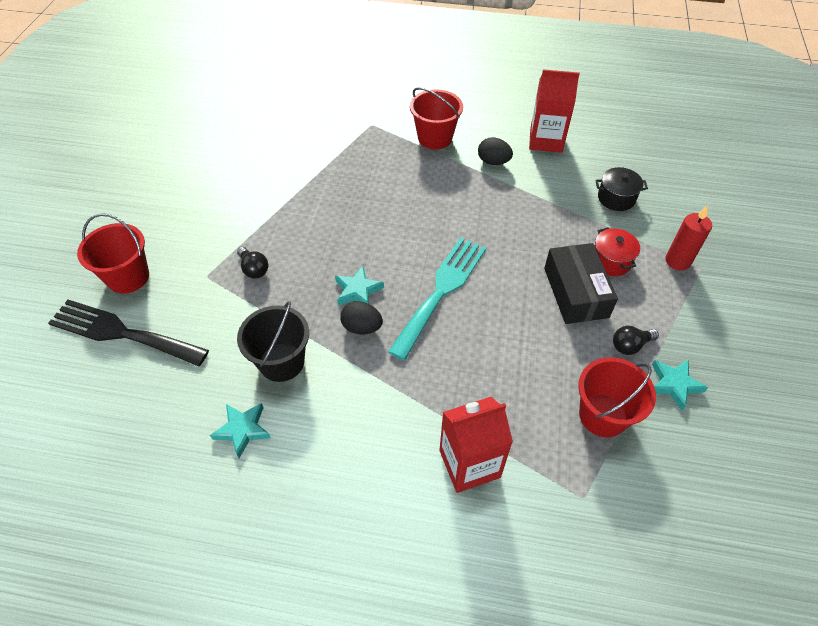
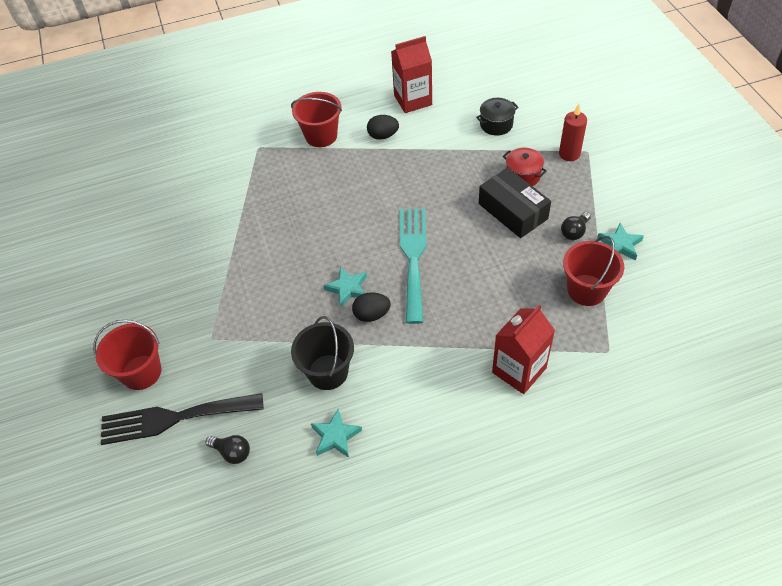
camera: 25 degrees left, 0 degrees up
black light bulb [237,247,268,279] -> black light bulb moved to [206,435,250,464]

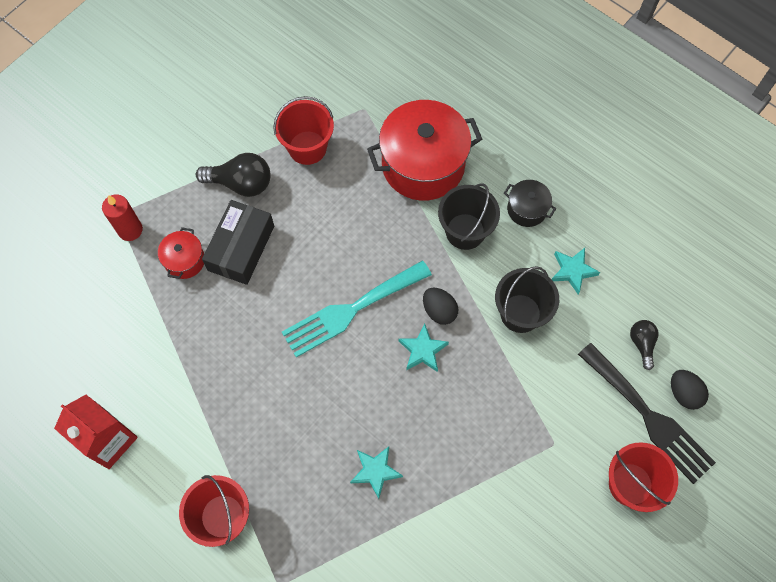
camera: 125 degrees left, 15 degrees up
black egg [367,115,399,140] -> black egg moved to [671,370,709,410]
black pot [476,98,518,136] -> black pot moved to [504,180,556,227]
red carton [492,305,555,394] -> red pot [367,100,482,201]
black light bulb [561,212,591,240] -> black light bulb [196,153,270,197], size x1.69
turquoise star [597,223,644,261] -> turquoise star moved to [350,446,403,499]
none -> black bucket [438,183,500,250]

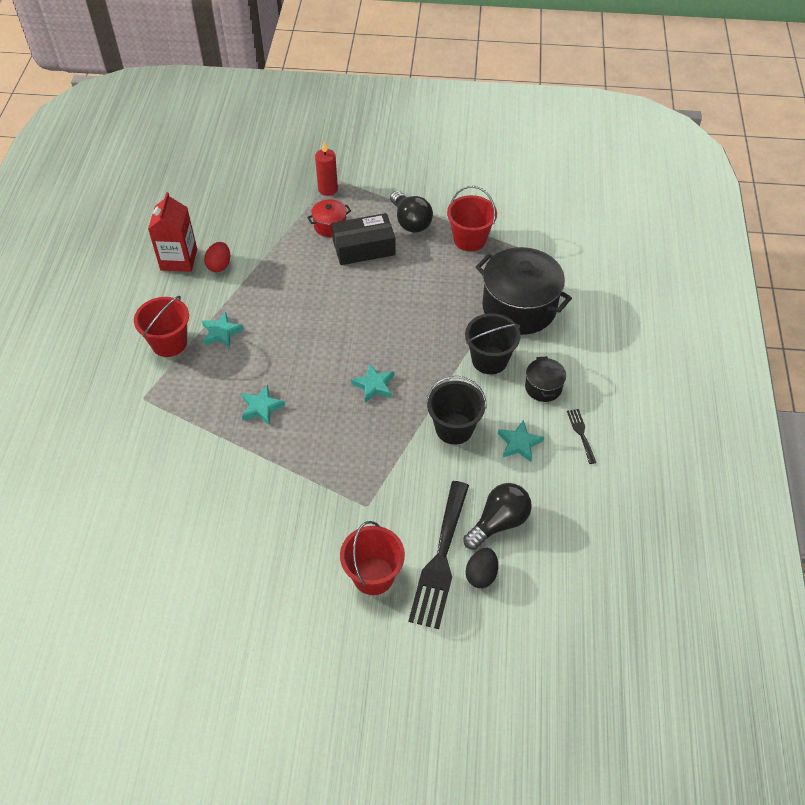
camera: 55 degrees right, 15 degrees down
turquoise fork [282,261,432,357] -> none
red pot [367,100,482,201] -> black pot [476,247,572,335]
black egg [423,287,458,325] -> none
black light bulb [630,320,659,370] -> black light bulb [463,483,532,550], size x1.69
none -> turquoise star [202,312,244,348]
none -> red egg [204,242,230,272]
none -> black fork [567,409,596,464]

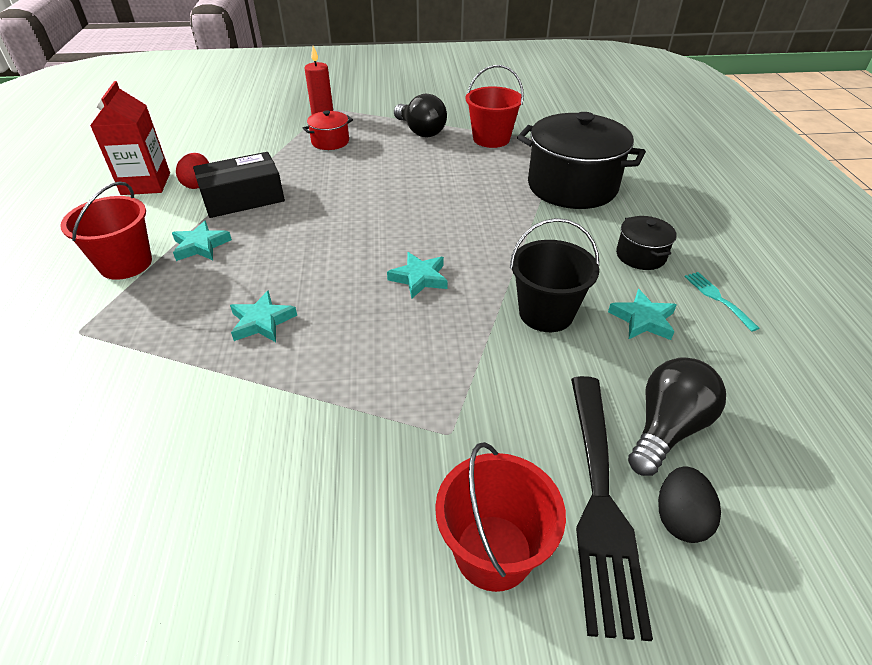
camera: 10 degrees left, 10 degrees down
black box [332,213,396,265] -> black box moved to [193,152,285,218]
black bucket [465,313,521,374] -> none
black fork [567,409,596,464] -> turquoise fork [685,272,760,332]

